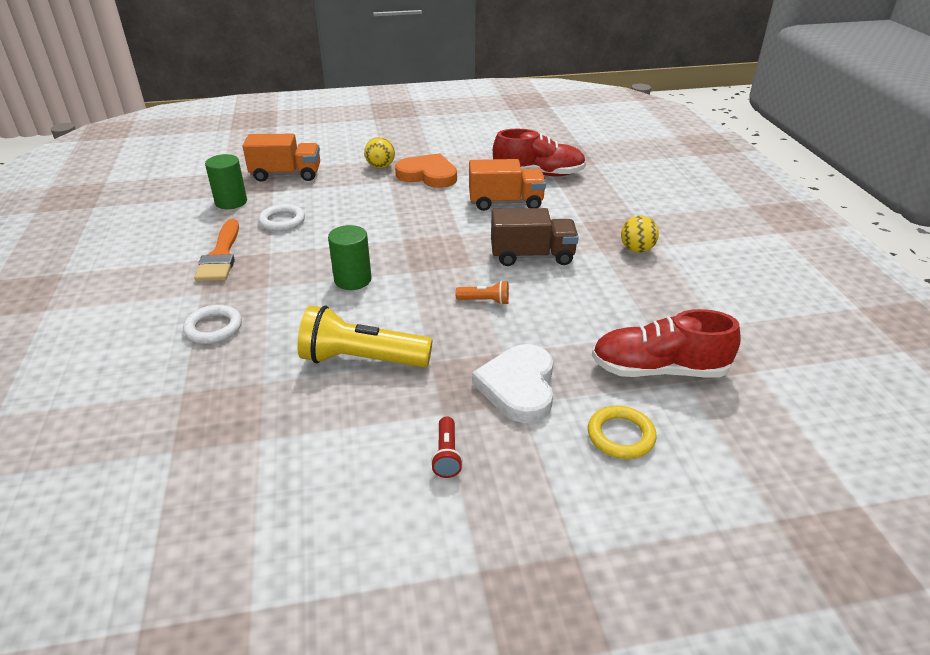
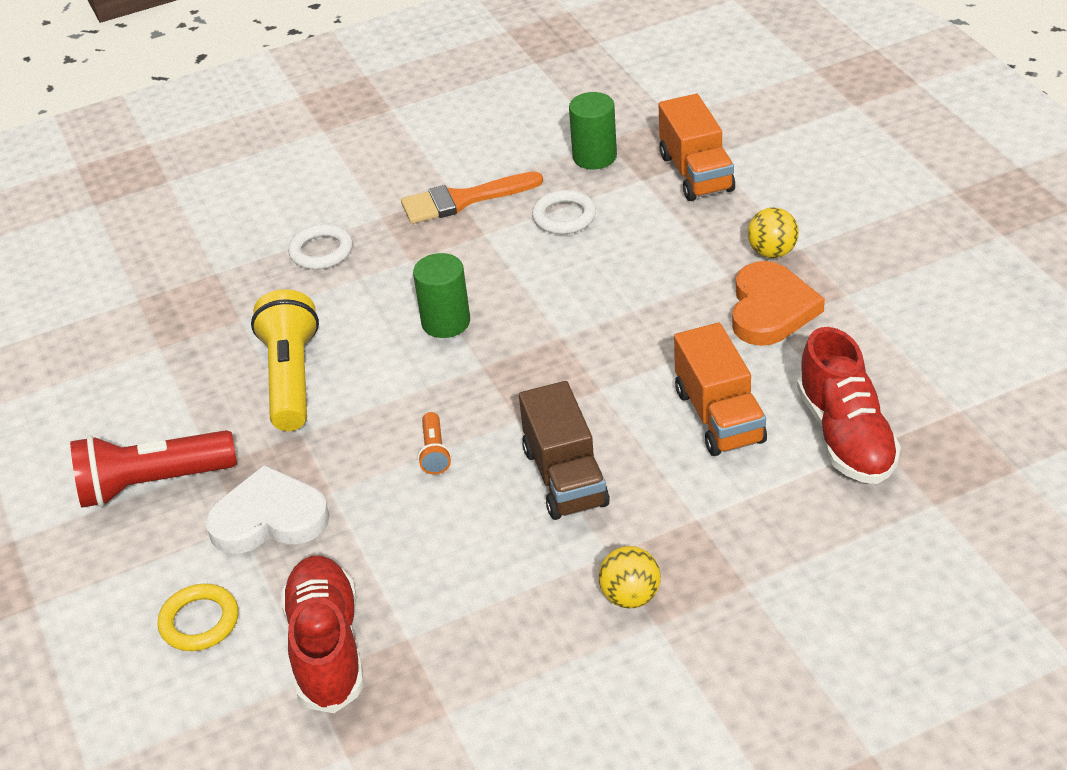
camera: 80 degrees right, 5 degrees up
red flashlight [431,417,463,478] -> red flashlight [70,430,237,508], size x2.16

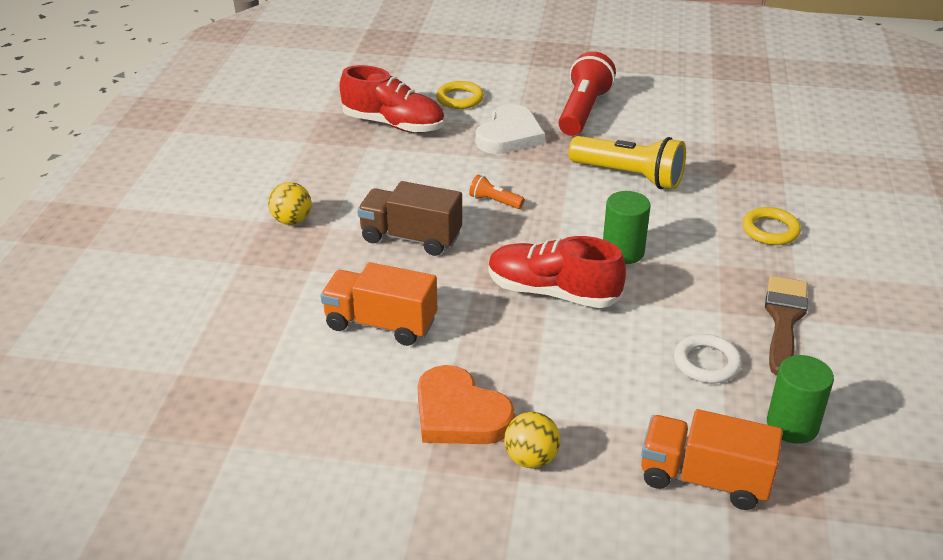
camera: 120 degrees right, 5 degrees down
white ring [288,224,353,270] -> yellow ring [742,207,801,245]
orange brush [401,171,543,224] -> brown brush [765,276,808,376]
red shoe [797,327,901,484] -> red shoe moved to [488,236,626,308]

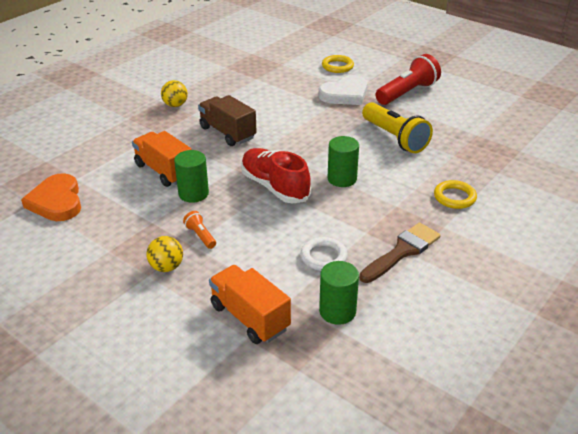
camera: 30 degrees right, 0 degrees up
red shoe [340,65,445,133] -> none
orange heart [417,365,515,444] -> orange heart moved to [21,173,81,221]
orange flashlight [469,175,524,209] -> orange flashlight moved to [183,211,216,249]
none -> green cylinder [174,150,209,203]

